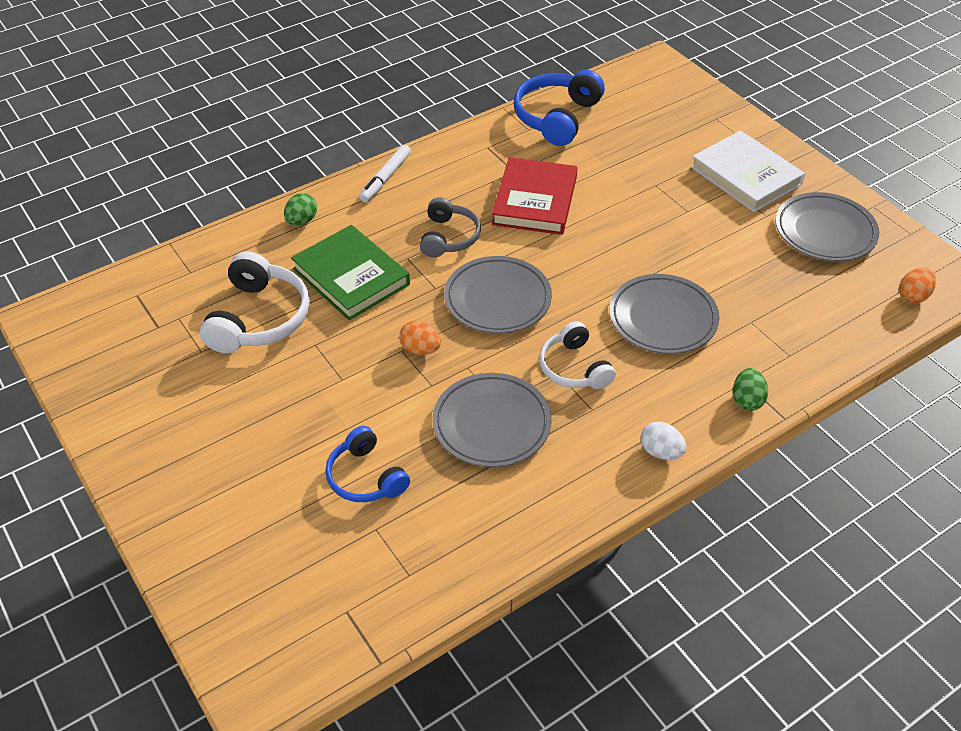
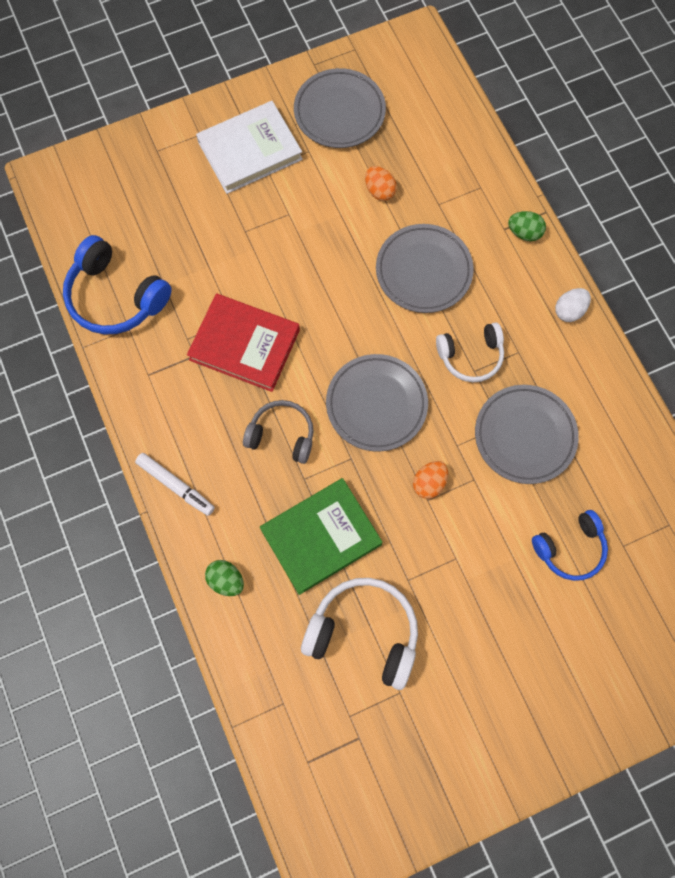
camera: 80 degrees left, 25 degrees up
orange egg [899,268,936,303] -> orange egg moved to [365,166,397,201]

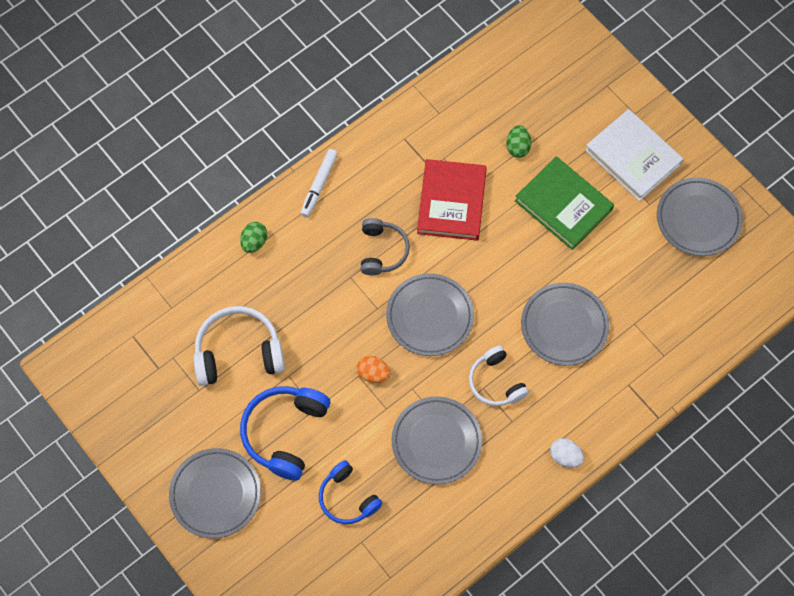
camera: 75 degrees right, 5 degrees down
blue headphones [63,235,172,335] -> blue headphones moved to [240,386,330,481]
green book [260,478,383,595] -> green book moved to [515,157,614,250]
white headphones [301,578,418,690] -> white headphones turned 105 degrees counterclockwise [193,306,285,386]
orange egg [365,166,397,201] -> none
green egg [508,211,546,241] -> green egg moved to [506,125,531,158]
none -> grey plate [169,448,261,538]

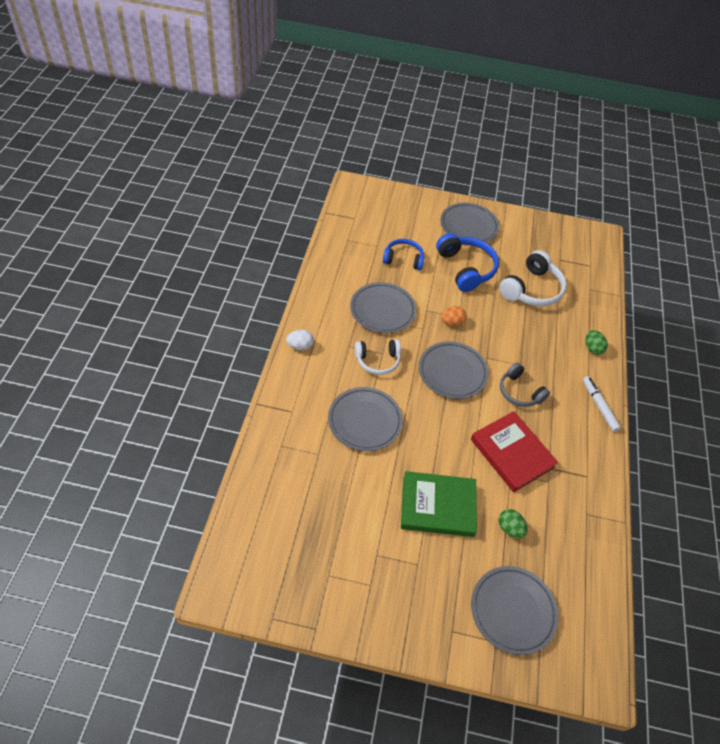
camera: 135 degrees right, 15 degrees down
white headphones [469,345,529,406] -> white headphones turned 150 degrees clockwise [355,339,401,375]
white book [585,109,683,201] -> none
grey plate [657,177,743,256] -> grey plate moved to [471,566,558,655]

